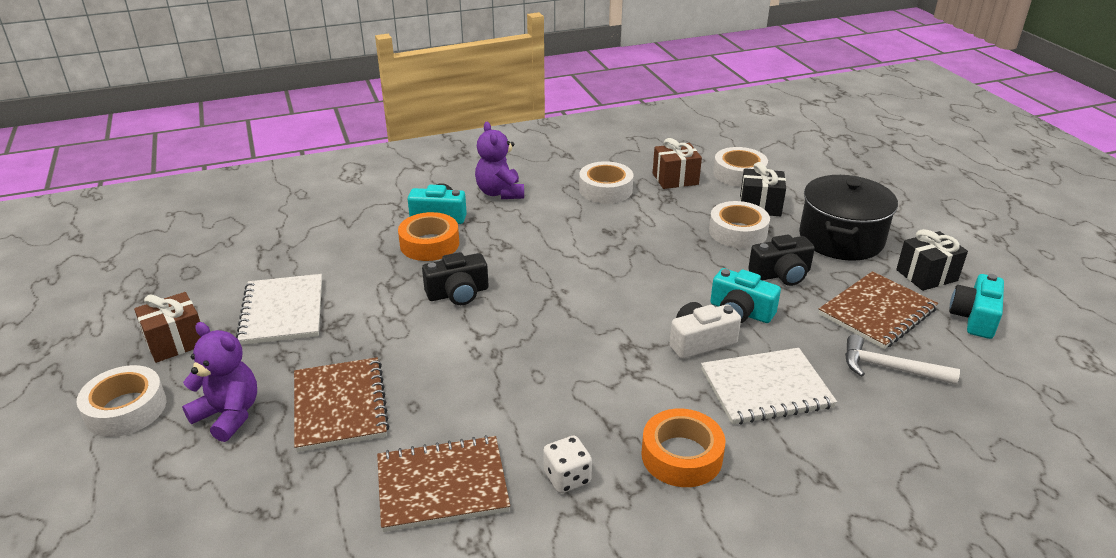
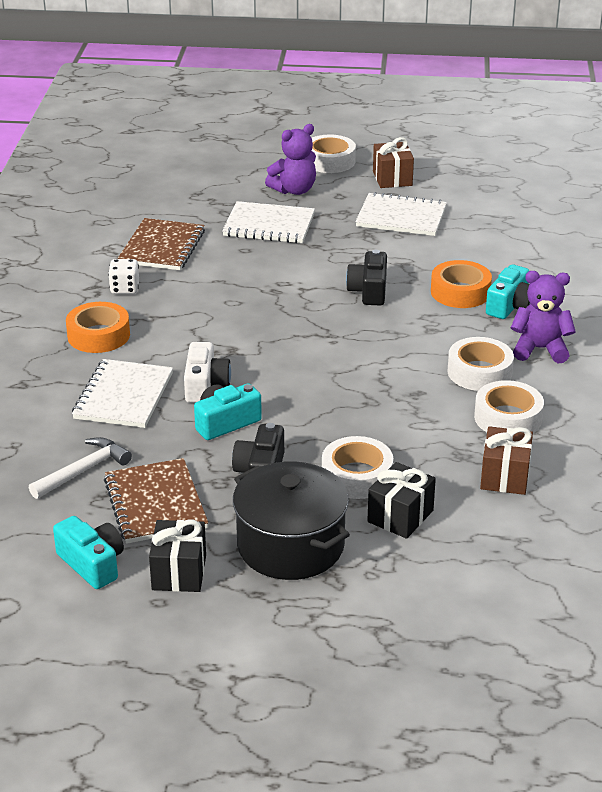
camera: 115 degrees right, 0 degrees up
brown notebook [294,357,389,452] -> white notebook [222,201,315,243]
white tape [713,147,768,187] -> white tape moved to [448,337,514,391]

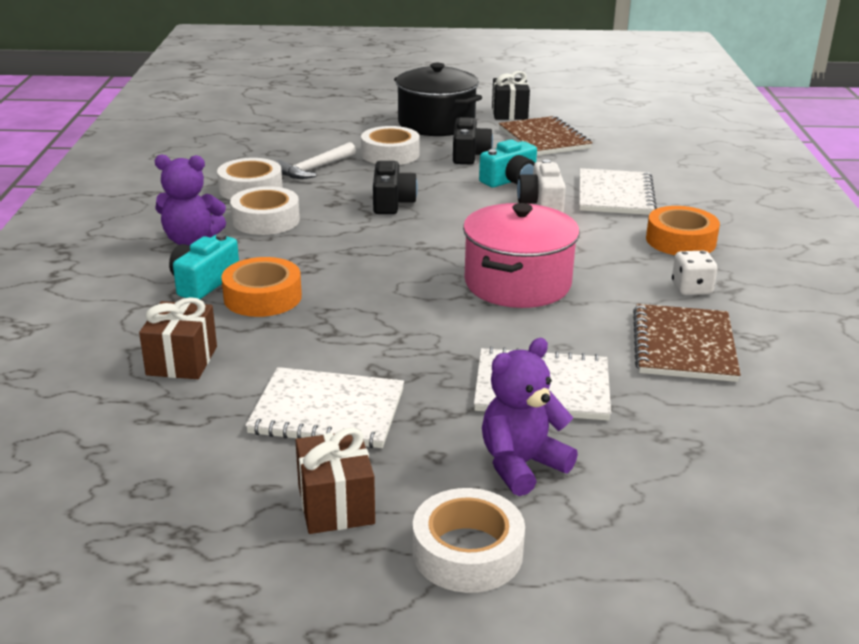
camera: 175 degrees right, 5 degrees down
white hammer [29,437,132,499] -> white hammer moved to [276,142,356,179]
turquoise camera [53,516,124,589] -> none
black camera [346,250,387,306] -> black camera moved to [373,161,418,214]
black gift [367,462,436,539] -> none
brown gift [480,426,533,495] -> brown gift moved to [139,297,217,379]
none -> pink pot [463,203,580,308]

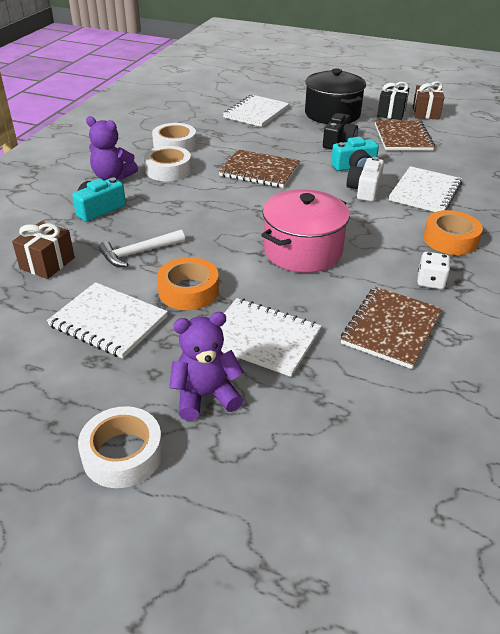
camera: 20 degrees right, 10 degrees up
orange tape [221,257,302,317] -> orange tape moved to [157,257,219,310]
white hammer [276,142,356,179] -> white hammer moved to [99,230,185,267]
brown gift [295,427,375,534] -> brown gift moved to [413,81,445,119]
white tape [361,126,420,165] -> none
black camera [373,161,418,214] -> brown notebook [219,149,300,188]
none -> white notebook [223,95,290,127]

